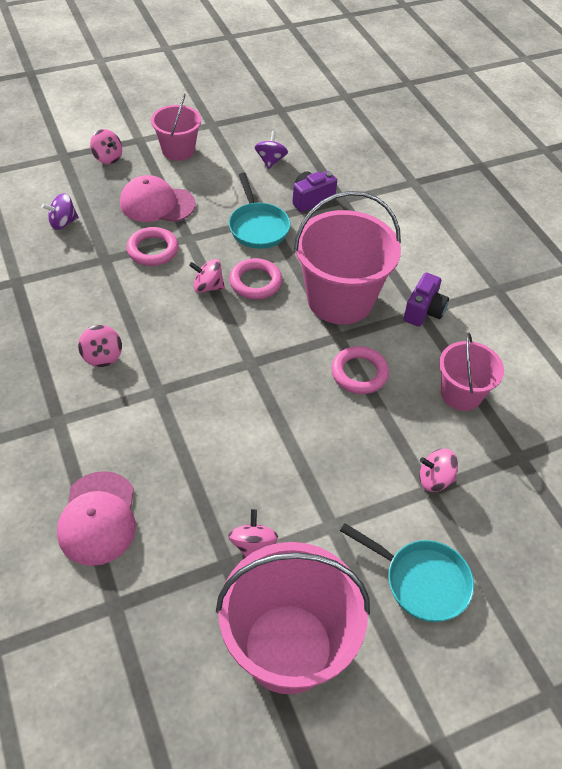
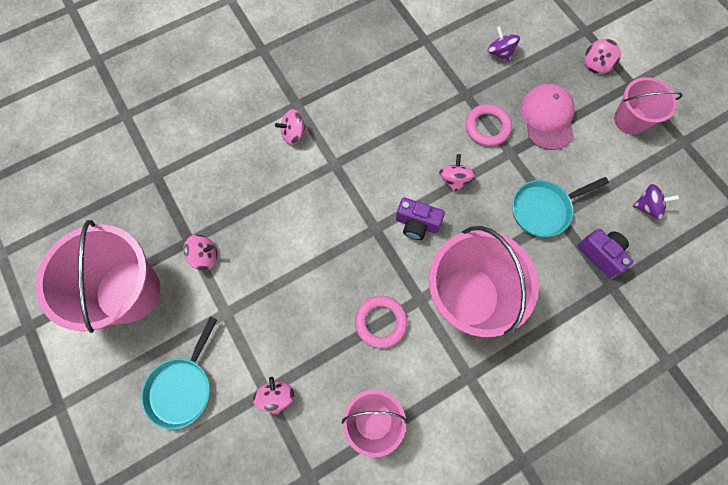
camera: 85 degrees right, 20 degrees up
pink cap [57,471,136,566] -> none
pink spinning top [78,325,122,367] -> pink spinning top moved to [275,109,308,145]
pink ring [229,258,282,299] -> none
purple camera [403,273,449,327] -> purple camera moved to [396,198,445,240]

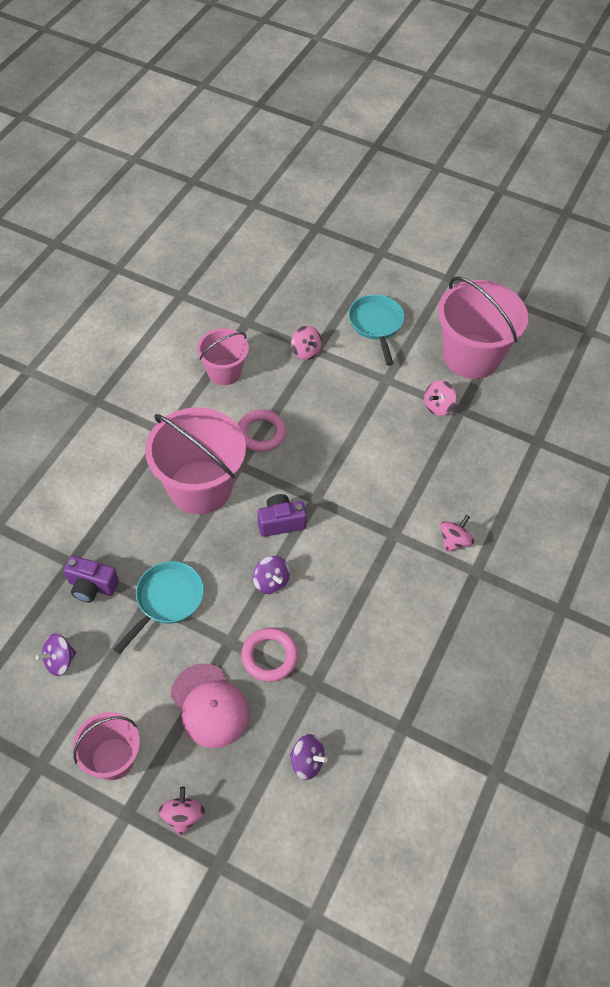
camera: 145 degrees right, 15 degrees down
pink spinning top [439,154,475,193] -> purple spinning top [253,556,290,594]

